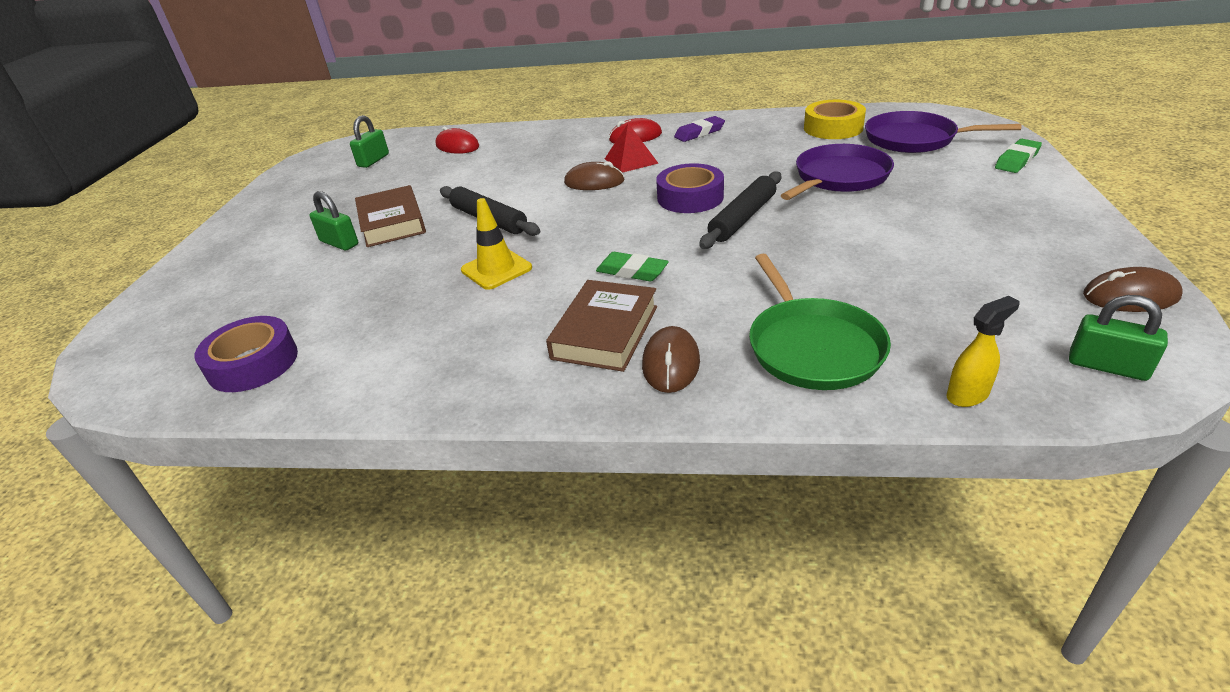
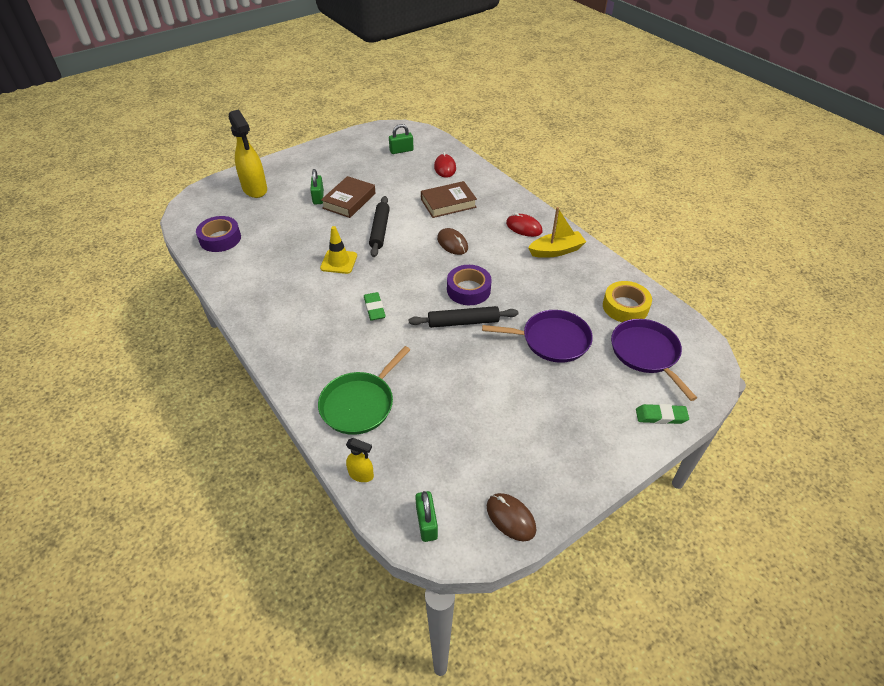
camera: 45 degrees right, 10 degrees up
brown book [546,280,657,372] -> brown book moved to [421,181,477,218]
red pyramid [605,123,658,173] -> none
brown mouse [642,326,700,393] -> none
purple eraser [674,116,725,142] -> yellow boat [528,207,586,258]
none -> yellow spray bottle [229,110,267,198]

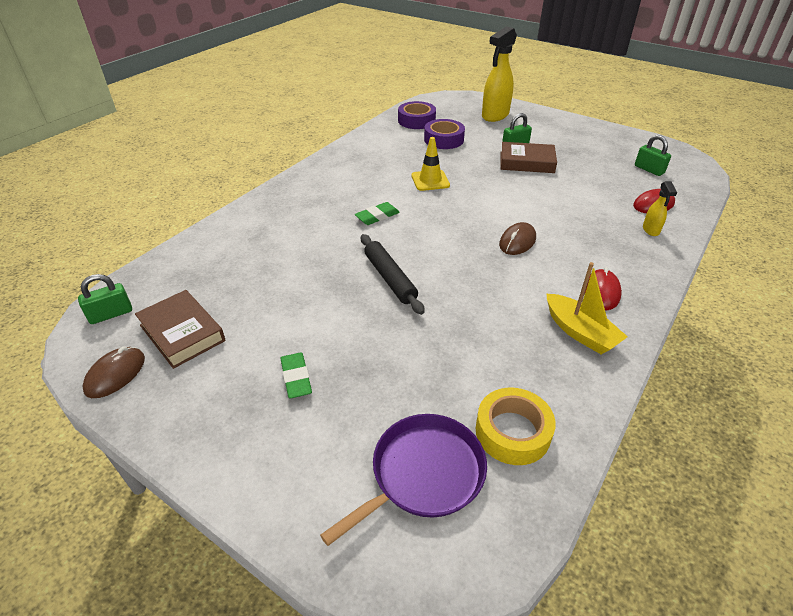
camera: 70 degrees right, 5 degrees down
green pan [318,346,410,435] -> none
yellow spray bottle [346,438,374,482] -> yellow spray bottle moved to [643,181,677,236]
black rolling pin [369,196,390,257] -> none
brown book [421,181,477,218] -> brown book moved to [135,290,225,369]
purple tape [447,265,492,305] -> purple tape moved to [424,119,465,149]
purple pan [482,310,593,363] -> none
green eraser [636,404,689,424] -> green eraser moved to [280,352,312,399]

